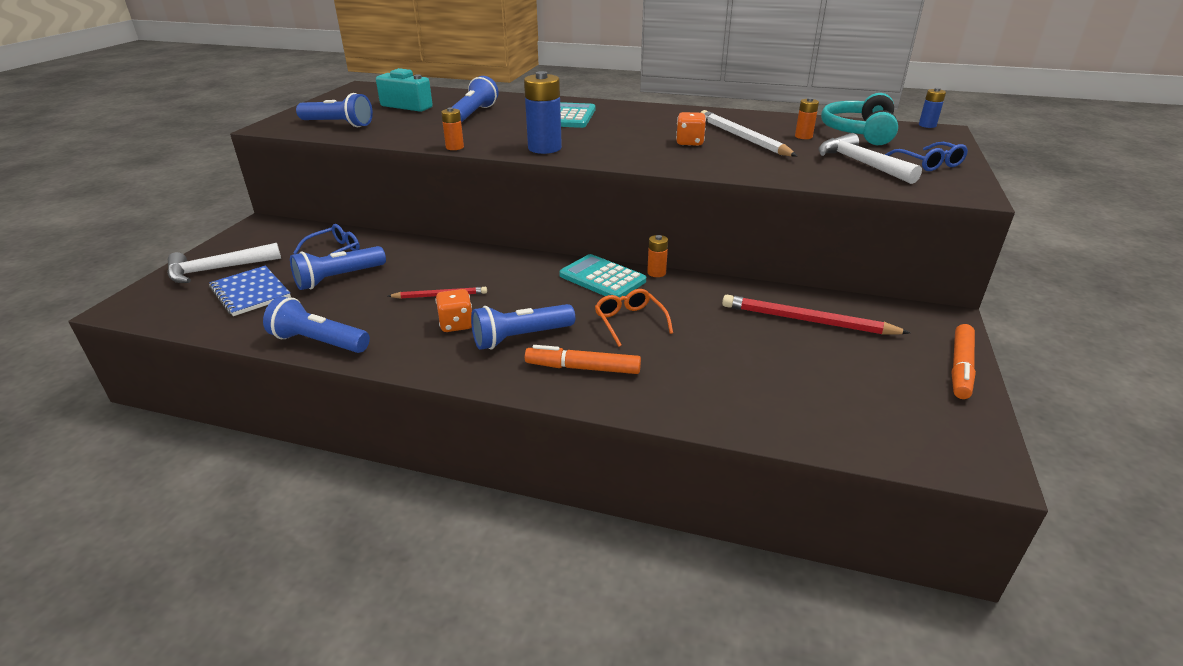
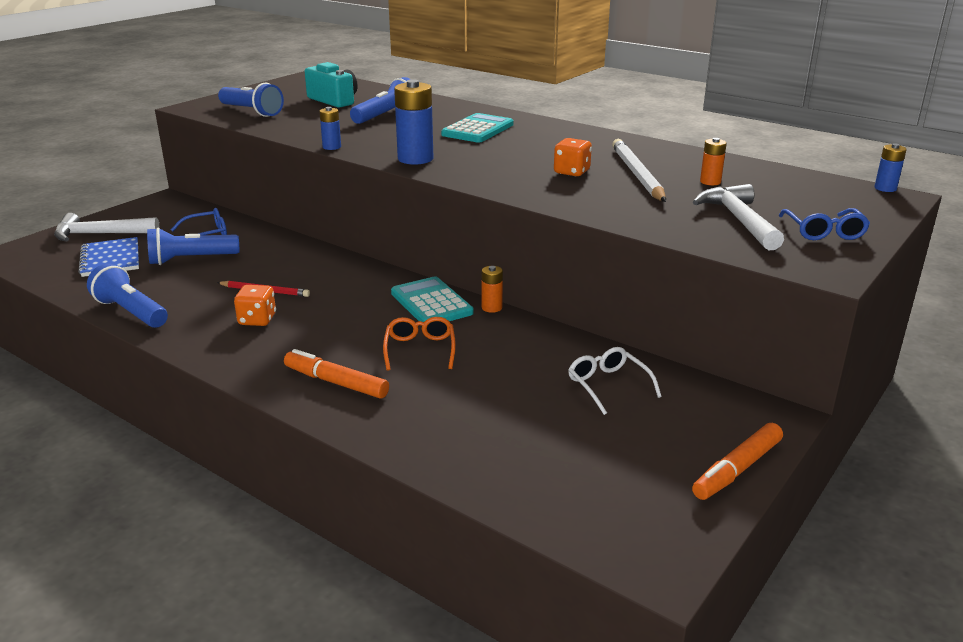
camera: 20 degrees right, 5 degrees down
orange battery [441,107,464,150] -> blue battery [319,107,341,150]
blue flashlight [471,304,575,350] -> none
red pencil [722,295,910,335] -> white glasses [568,347,662,415]
turquoise headphones [821,93,898,145] -> none

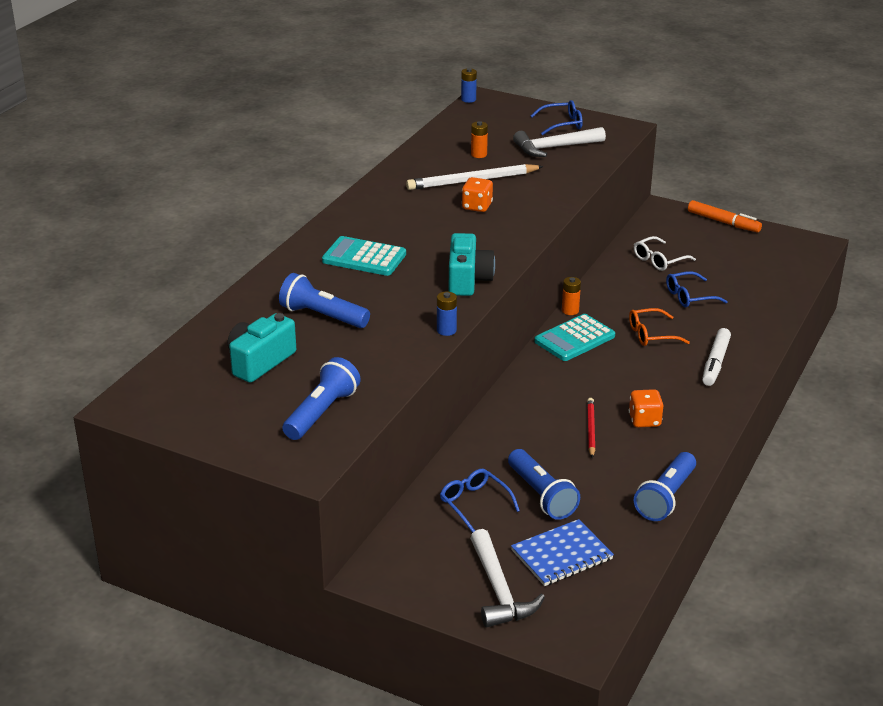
camera: 100 degrees left, 5 degrees up
orange marker [284,349,389,398] -> white marker [702,328,731,386]
blue battery [394,80,433,165] -> turquoise camera [449,233,495,296]
none -> blue glasses [666,271,728,307]

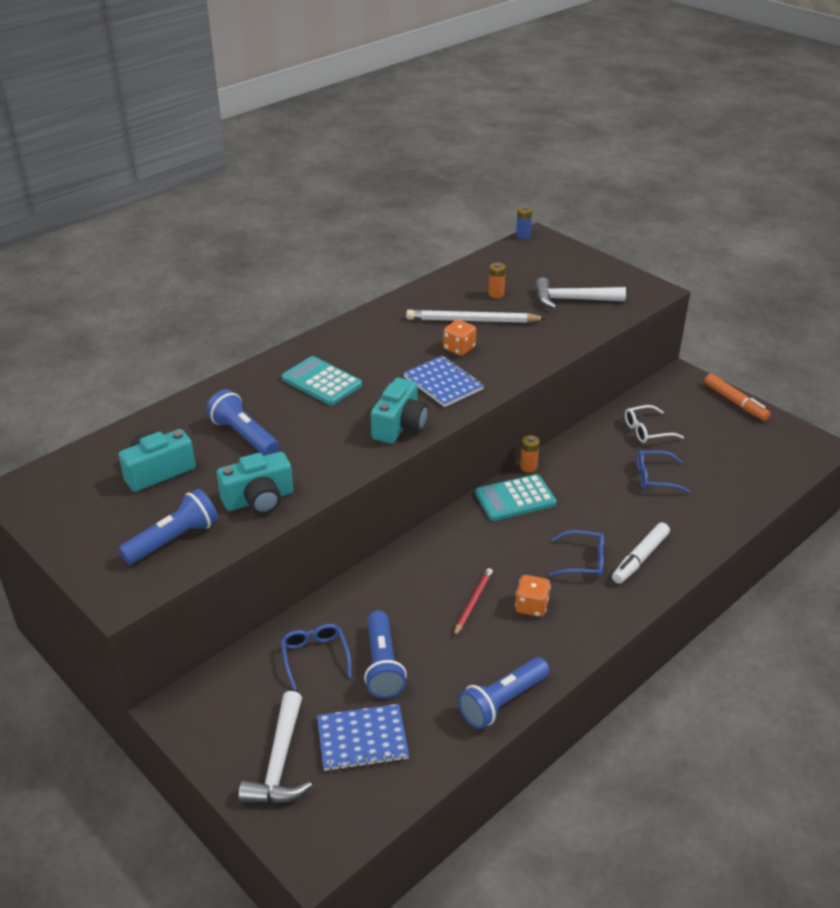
camera: 20 degrees right, 5 degrees up
blue battery [437,292,457,336] -> none
blue glasses [531,100,583,135] -> blue glasses moved to [549,530,604,577]
orange glasses [629,308,690,346] -> none
none -> turquoise camera [217,452,293,514]
none -> blue notebook [403,356,484,407]

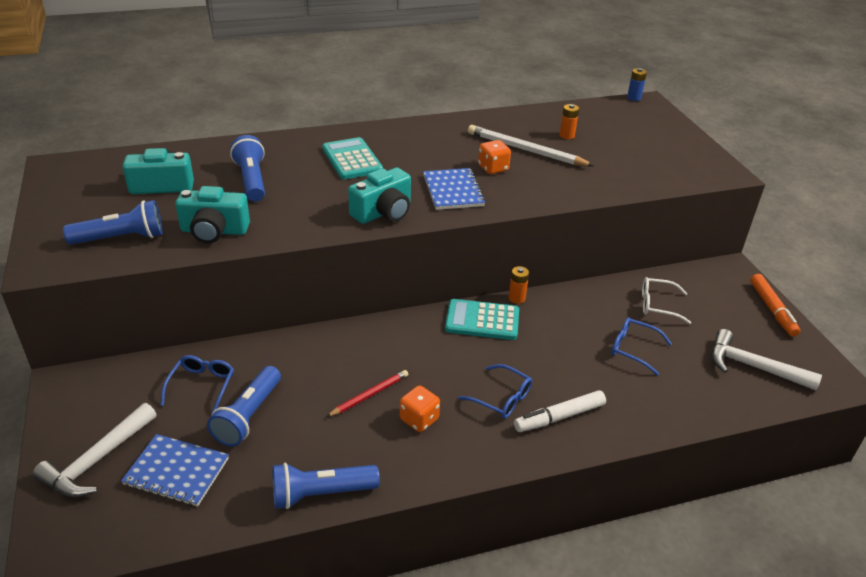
camera: 25 degrees right, 0 degrees up
white hammer [535,277,626,309] -> white hammer moved to [711,329,822,390]

